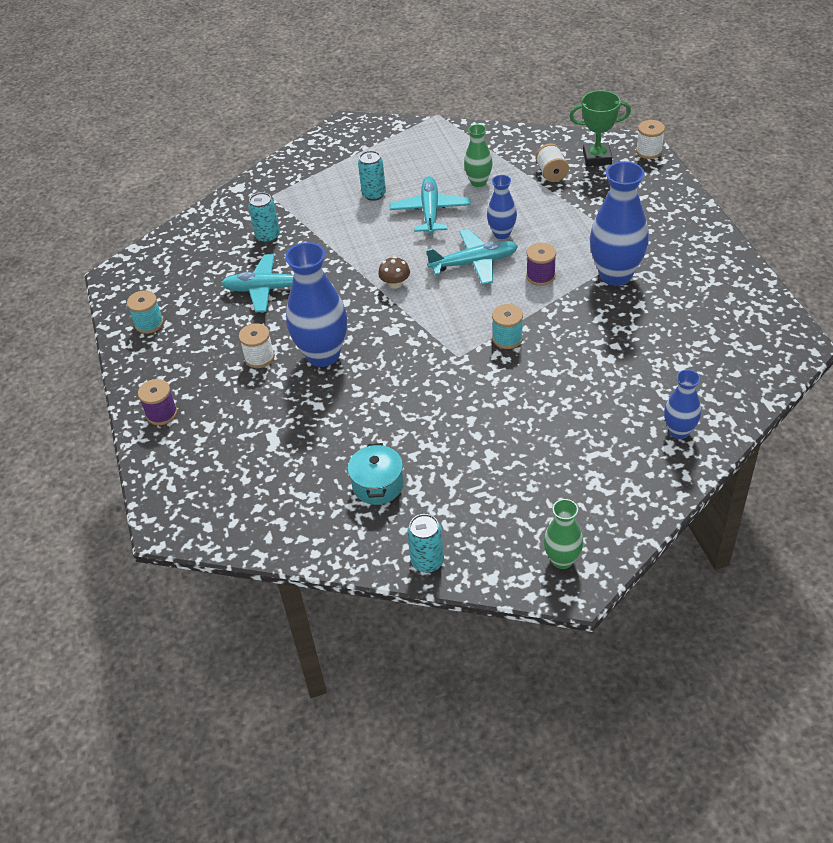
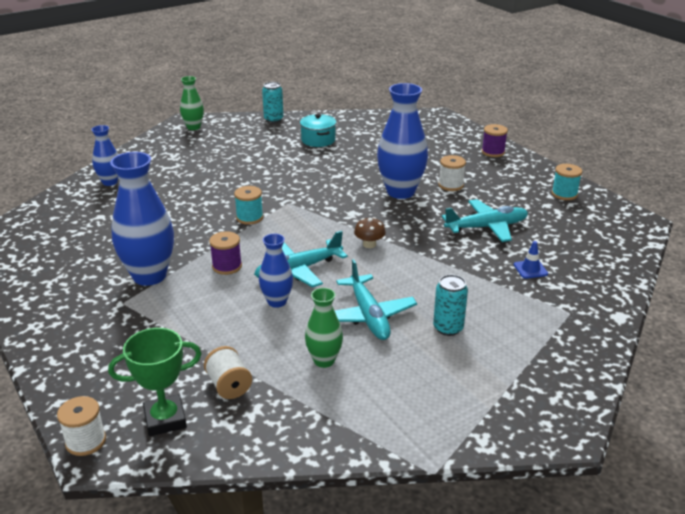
camera: 160 degrees right, 15 degrees down
turquoise can [248,192,280,243] -> blue traffic cone [514,241,548,279]

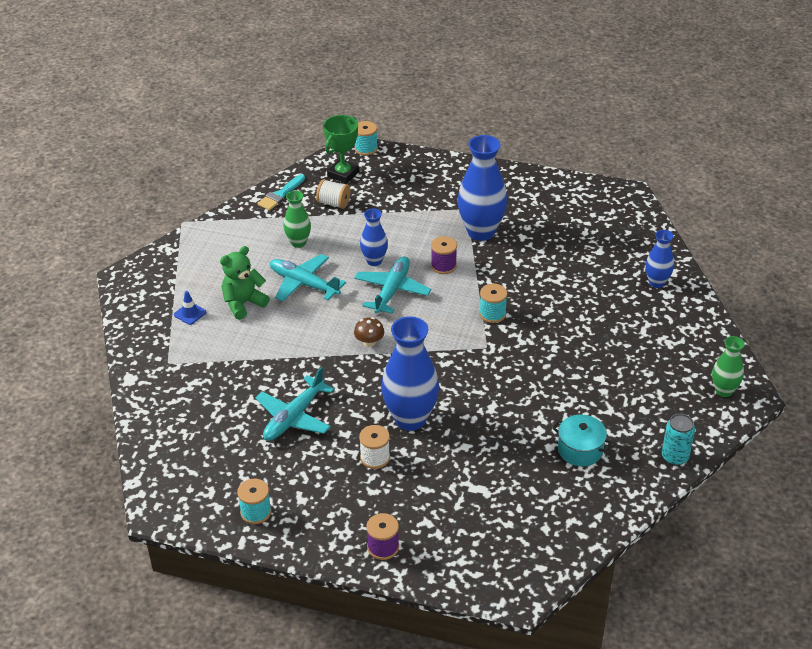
camera: 140 degrees right, 10 degrees up
white spool [57,396,106,456] -> turquoise spool [354,121,378,155]
turquoise can [433,274,468,336] -> green teddy bear [220,246,270,320]
blue traffic cone [514,241,548,279] -> blue traffic cone moved to [174,291,206,325]
none -> turquoise brush [257,174,305,210]

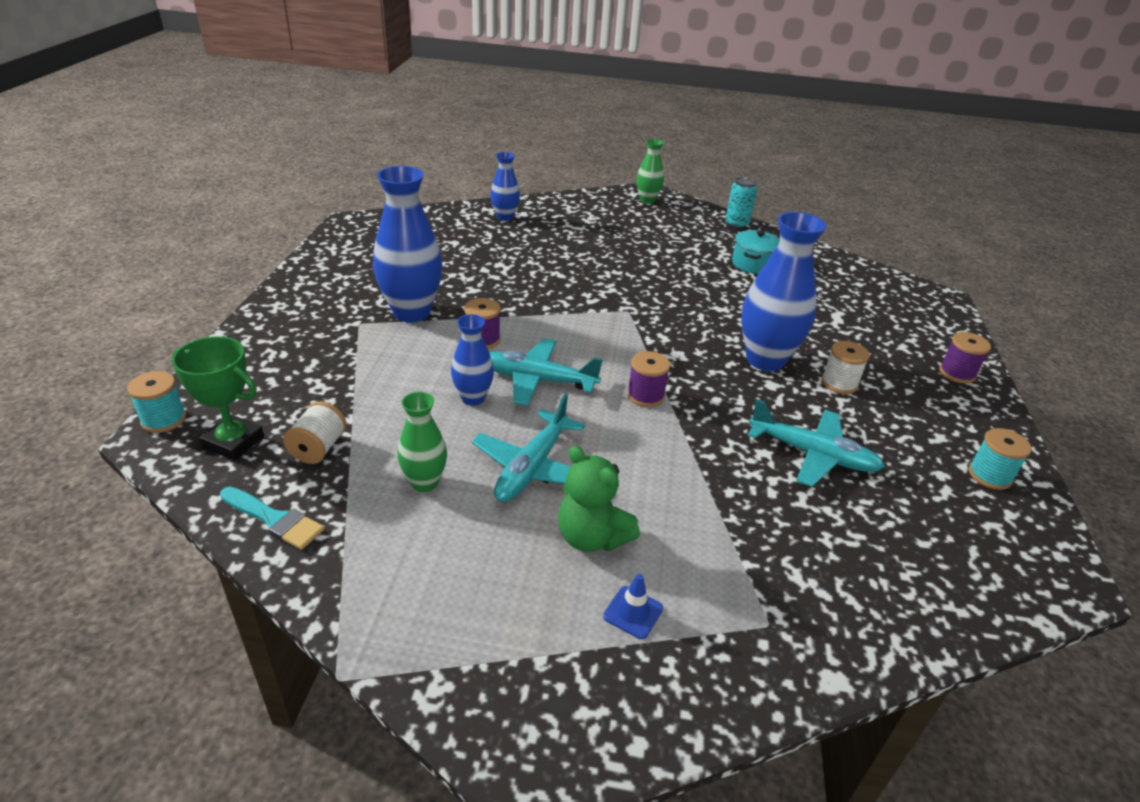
camera: 100 degrees left, 5 degrees down
brown mushroom [354,317,384,347] -> purple spool [627,351,670,407]
turquoise spool [479,283,507,323] -> none

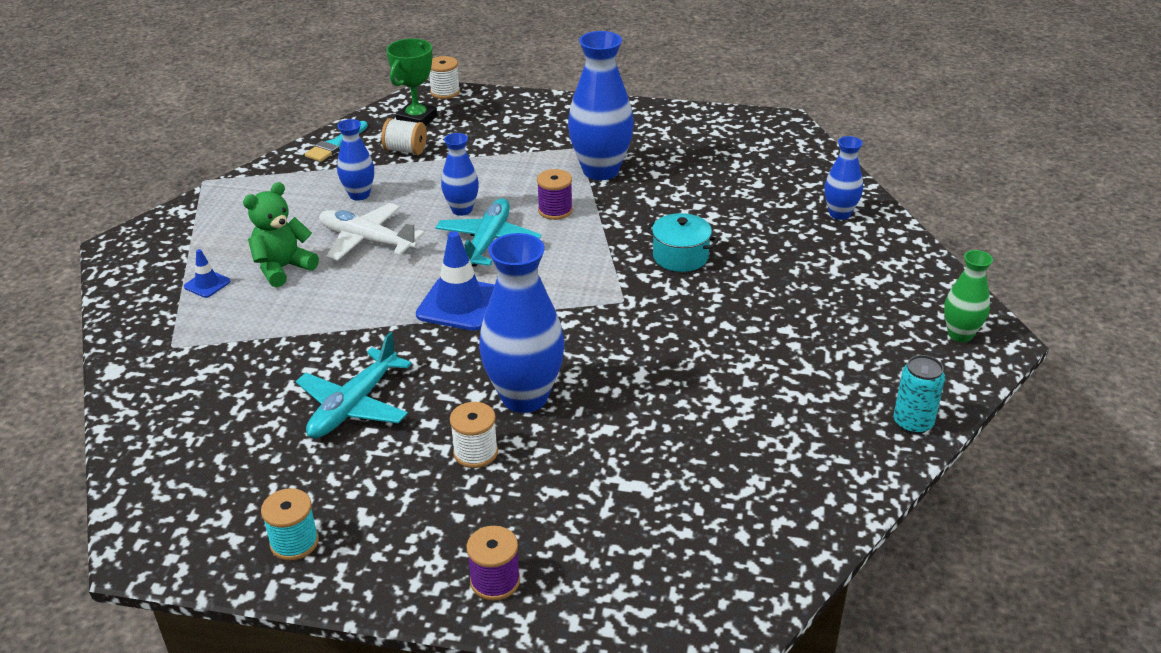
camera: 95 degrees right, 0 degrees up
turquoise spool [127,371,186,433] -> white spool [429,56,460,99]
green vase [397,392,447,492] -> blue vase [337,119,374,201]
turquoise plane [472,394,585,502] -> white plane [319,203,424,261]
purple spool [627,351,670,407] -> blue traffic cone [416,231,495,331]
turquoise pot [732,230,780,274] -> turquoise pot moved to [645,213,719,272]

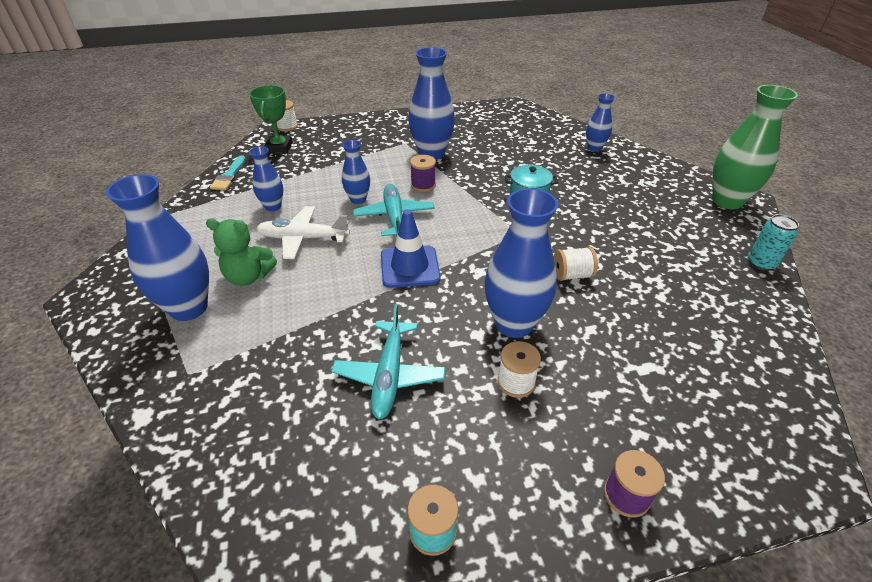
camera: 25 degrees left, 5 degrees up
blue traffic cone [184,249,230,298] -> blue vase [106,174,209,321]
green teddy bear [243,182,319,287] -> green teddy bear turned 105 degrees counterclockwise [206,218,277,286]
white spool [381,118,427,155] -> white spool moved to [554,247,598,281]
green vase [944,250,993,342] -> green vase [712,85,798,209], size x1.82

